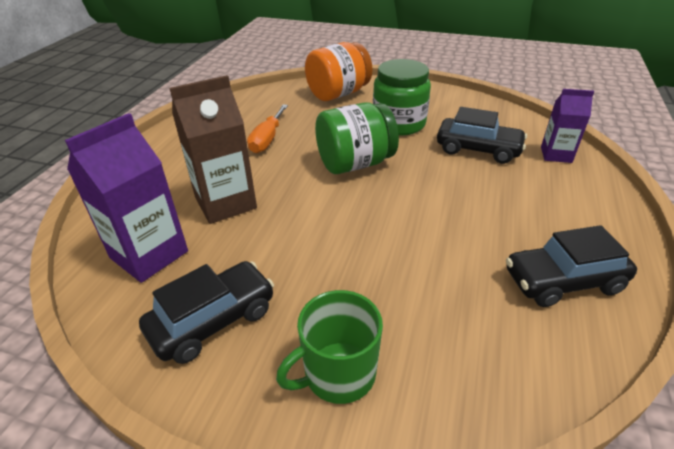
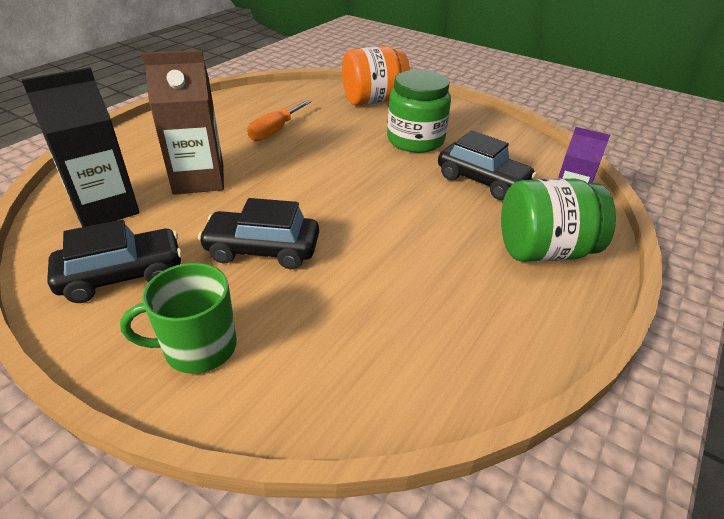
camera: 15 degrees right, 0 degrees up
purple carton [65,113,188,283] -> black carton [21,67,140,227]
green jar [315,102,399,174] -> green jar moved to [501,178,616,262]
black car [506,225,637,307] -> black car moved to [198,198,319,269]

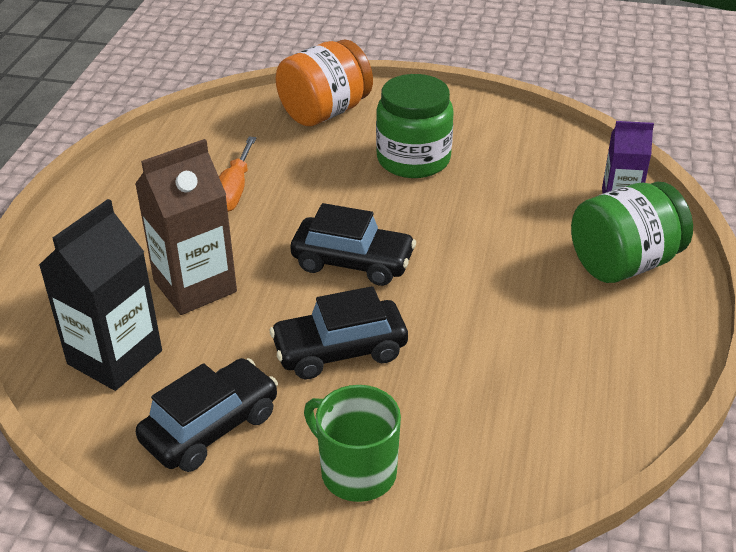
camera: 20 degrees left, 0 degrees up
green mug [120,263,237,374] -> green mug turned 75 degrees clockwise [304,385,401,502]
black car [438,130,537,200] -> black car moved to [290,203,416,286]

